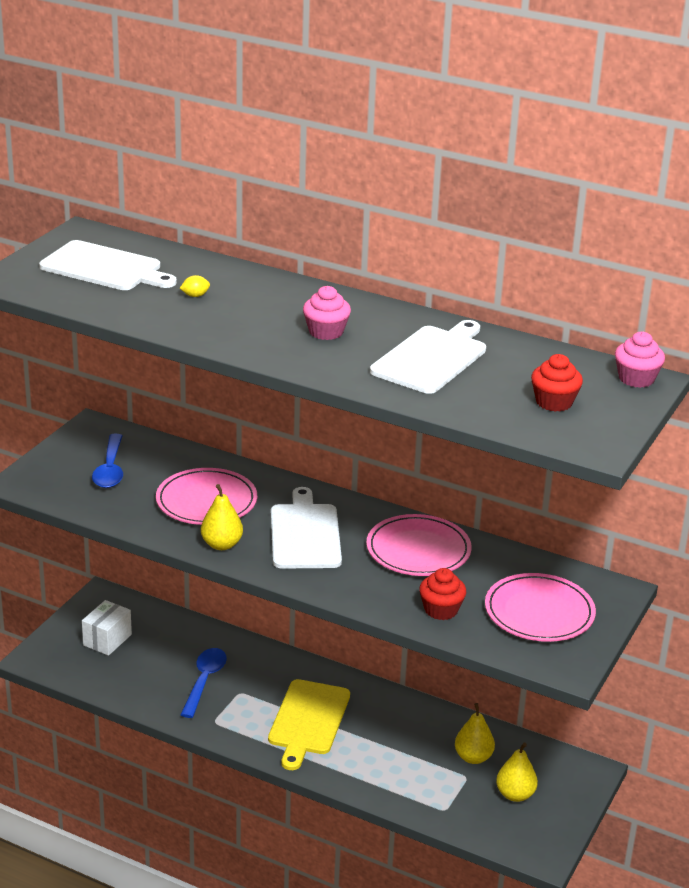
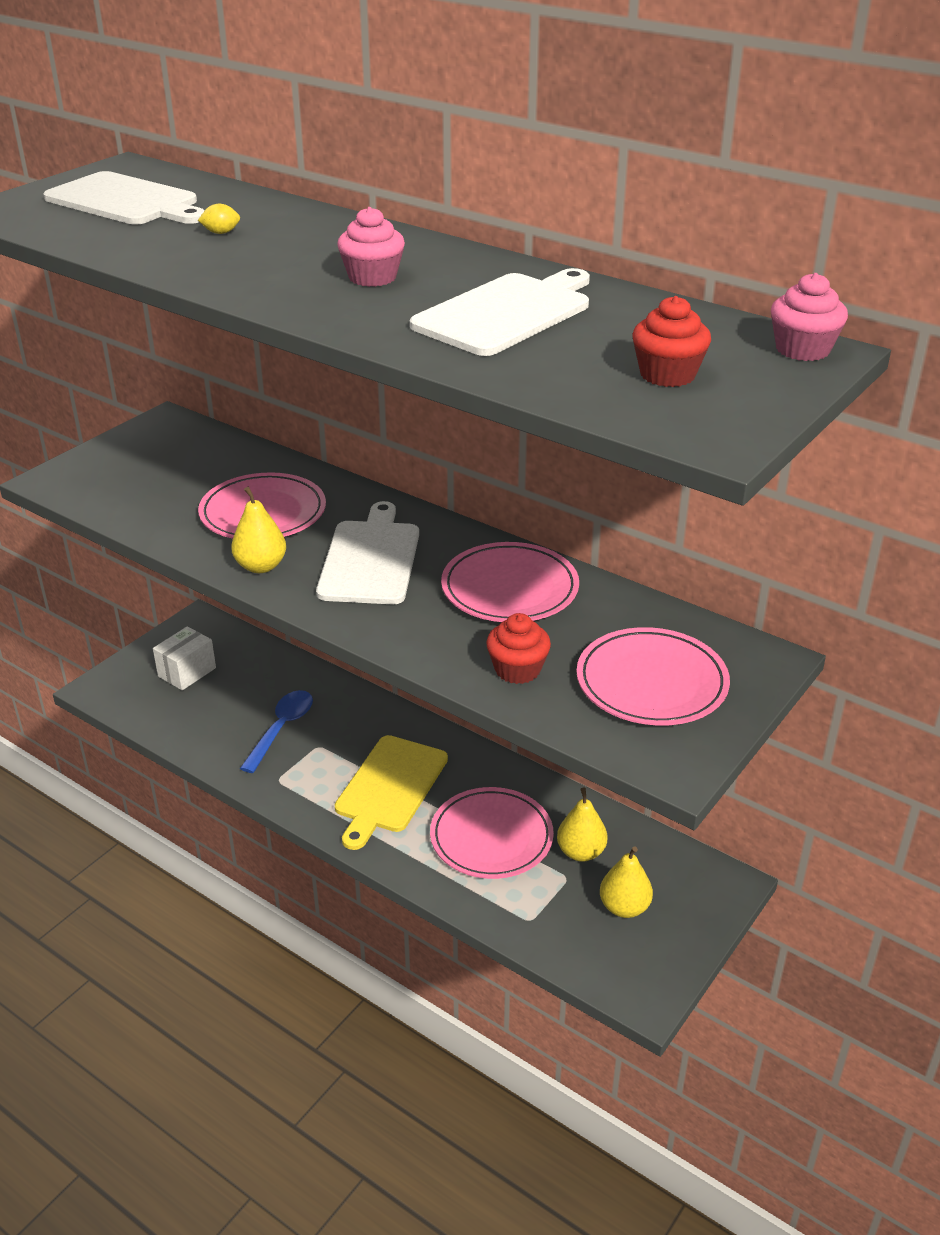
camera: 10 degrees right, 5 degrees up
blue spoon [92,434,123,488] -> none
none -> pink plate [430,787,554,879]

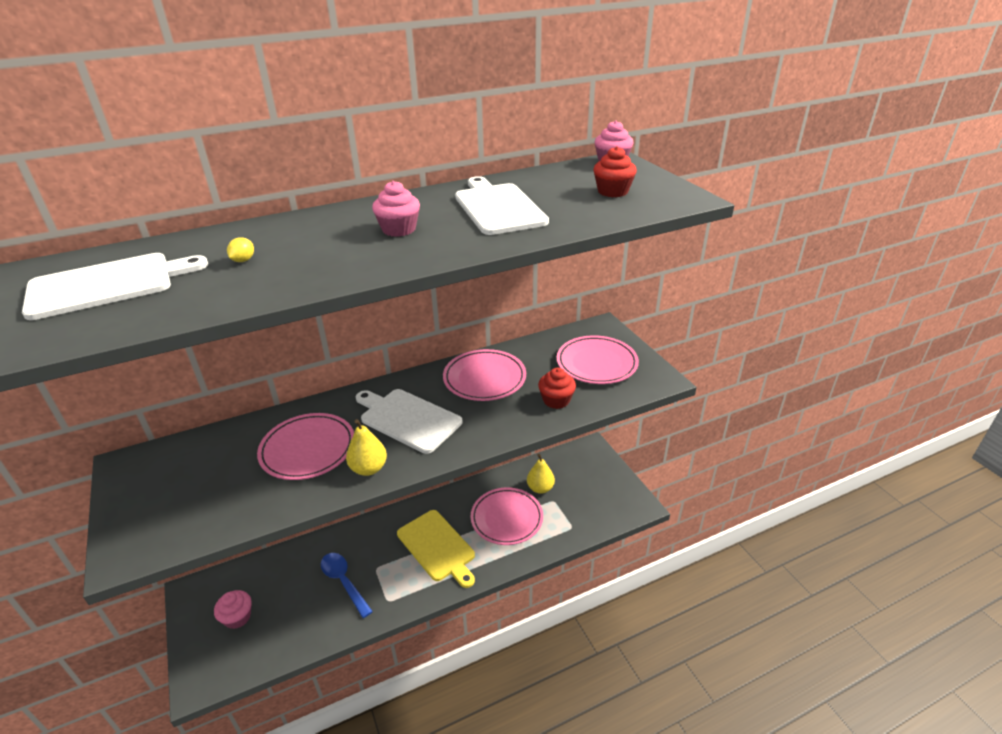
camera: 60 degrees left, 0 degrees up
white box [153,626,216,690] -> pink cupcake [214,590,252,629]
yellow pear [600,846,653,918] -> none

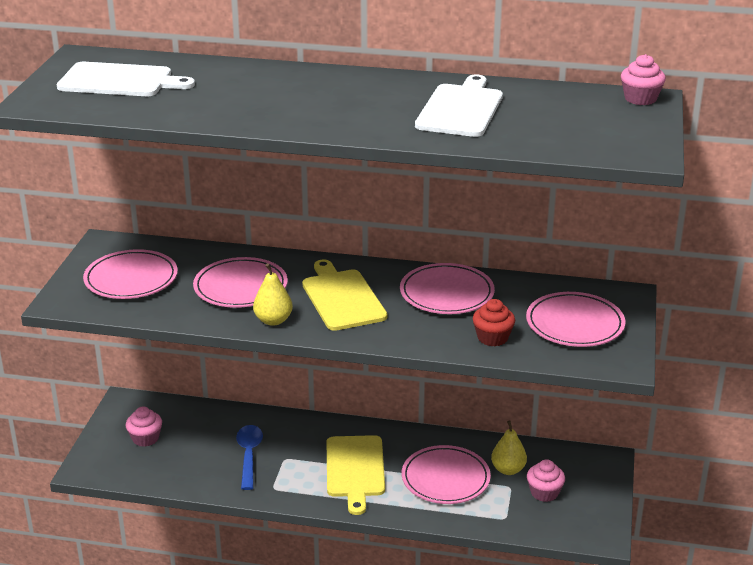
camera: 35 degrees right, 5 degrees down
yellow lemon [227,237,254,262] -> none
white cutting board [356,389,462,454] -> yellow cutting board [302,259,387,331]
pink cupcake [372,181,420,237] -> pink cupcake moved to [527,459,565,502]
red cupcake [593,146,637,197] -> none
none -> pink plate [83,249,178,299]

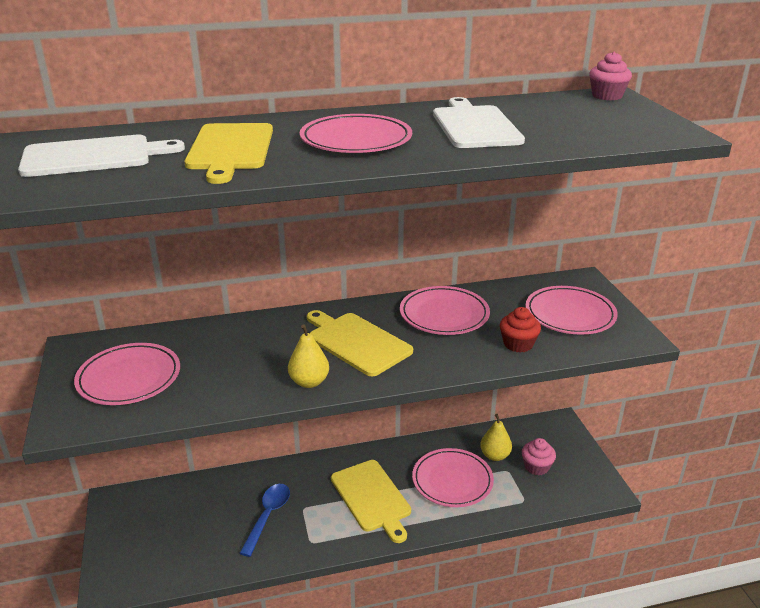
camera: 25 degrees left, 0 degrees up
pink cupcake [126,406,162,447] -> none
pink plate [193,257,288,308] -> pink plate moved to [300,114,412,153]
blue spoon [236,425,263,490] -> blue spoon turned 45 degrees clockwise [239,484,290,557]
none -> yellow cutting board [185,123,273,184]

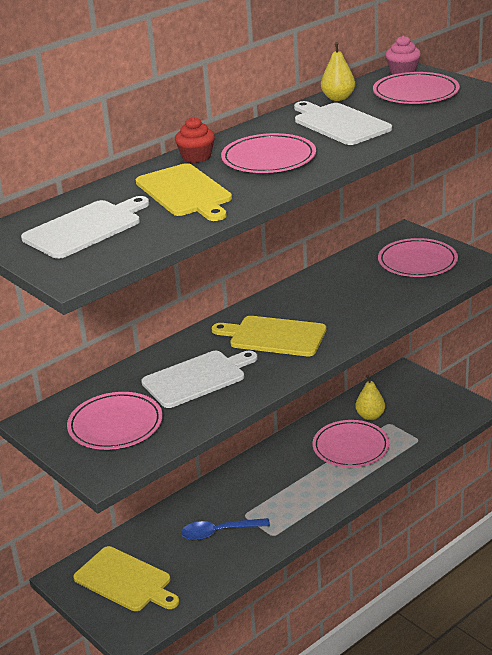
camera: 25 degrees left, 0 degrees up
blue spoon [239,484,290,557] -> blue spoon turned 90 degrees counterclockwise [181,518,270,540]
yellow pear [288,324,329,388] -> yellow pear moved to [321,42,355,101]
yellow cutting board [331,460,411,543] -> yellow cutting board moved to [73,546,179,611]
pink plate [400,286,490,335] -> pink plate moved to [373,72,460,104]
red cupcake [500,307,541,353] -> red cupcake moved to [175,117,215,163]
pink cupcake [522,438,556,475] -> none
none -> white cutting board [141,350,257,408]

